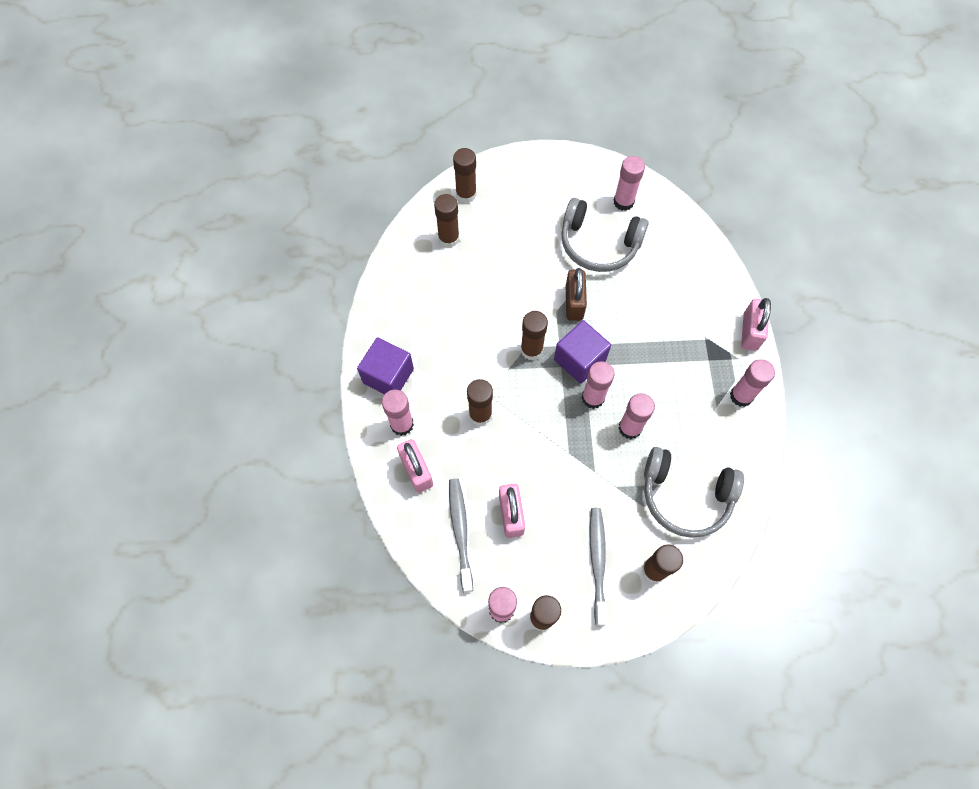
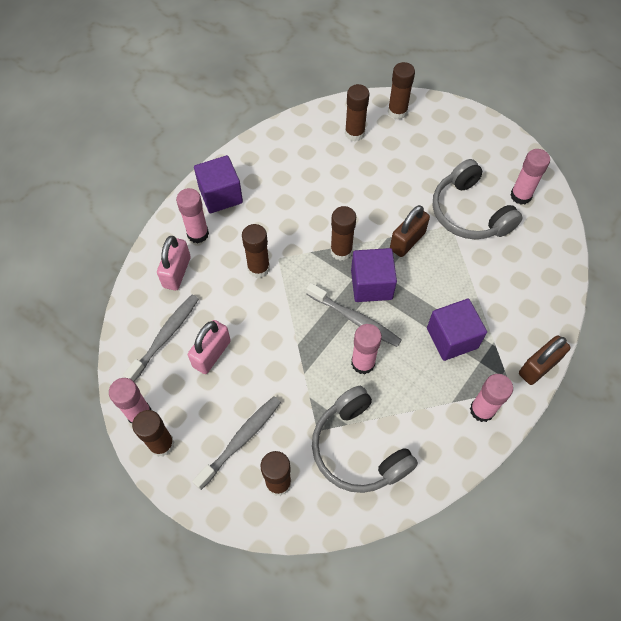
camera: 40 degrees right, 5 degrees down
pink glue stick [582,362,614,409] -> grey toothbrush [306,283,402,347]
pink padlock [741,298,771,351] -> brown padlock [519,335,570,385]
none -> purple cube [427,299,487,361]

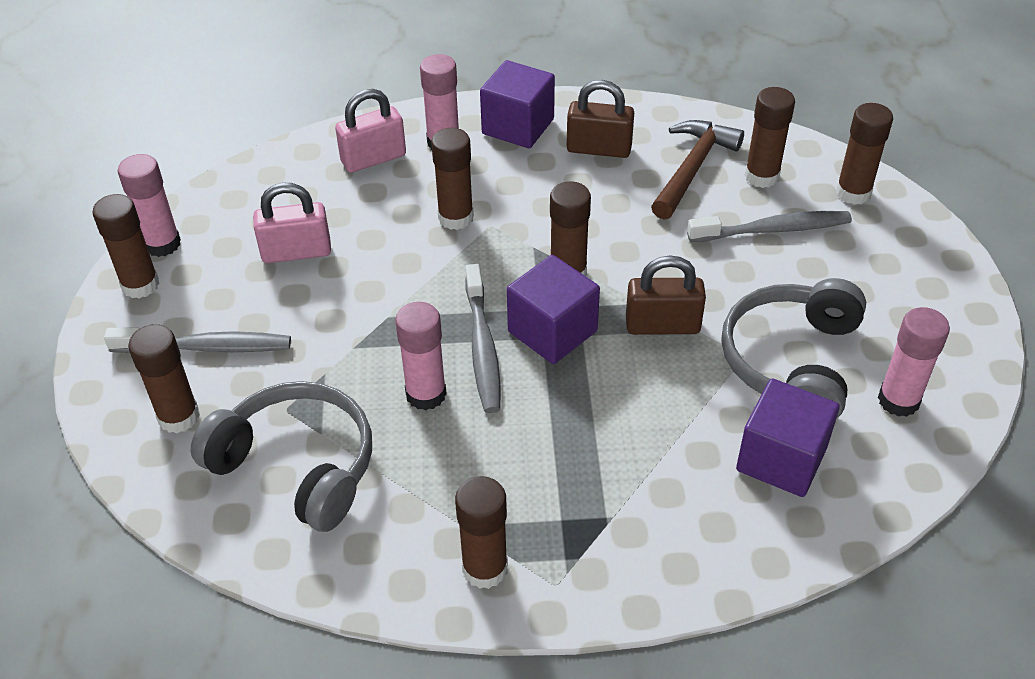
camera: 50 degrees right, 15 degrees down
grey toothbrush [123,295,199,382] -> grey toothbrush moved to [687,211,852,242]
grey headphones [312,386,418,493] -> grey headphones turned 105 degrees clockwise [191,381,372,532]
purple cube [427,299,487,361] -> purple cube moved to [736,378,840,497]
pink glue stick [470,374,513,422] -> brown glue stick [455,476,508,589]
brown padlock [519,335,570,385] -> brown padlock moved to [567,80,634,158]
none -> brown hammer [651,120,744,220]

